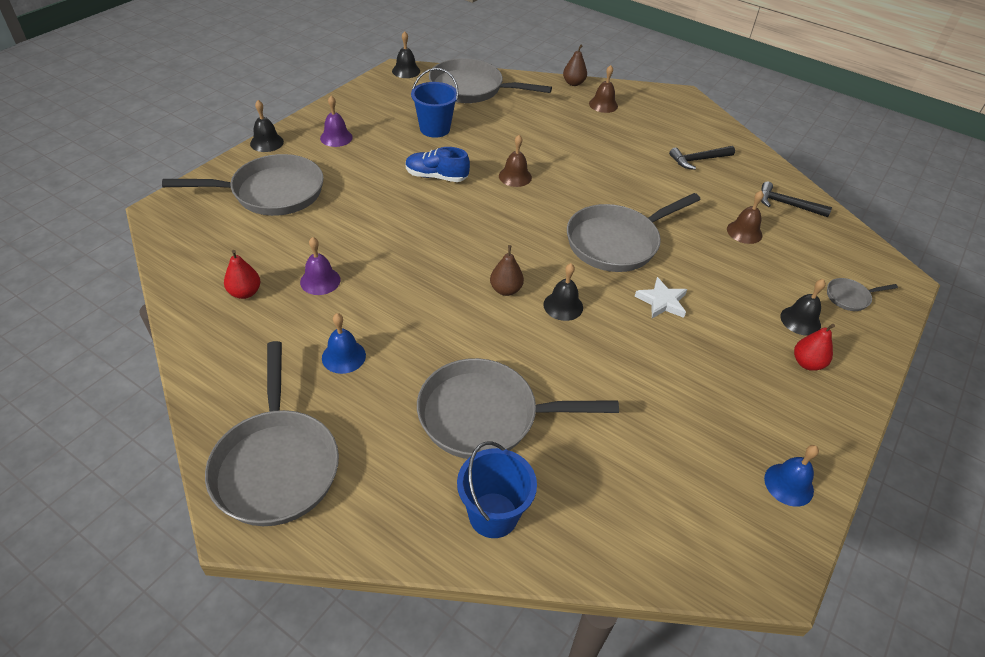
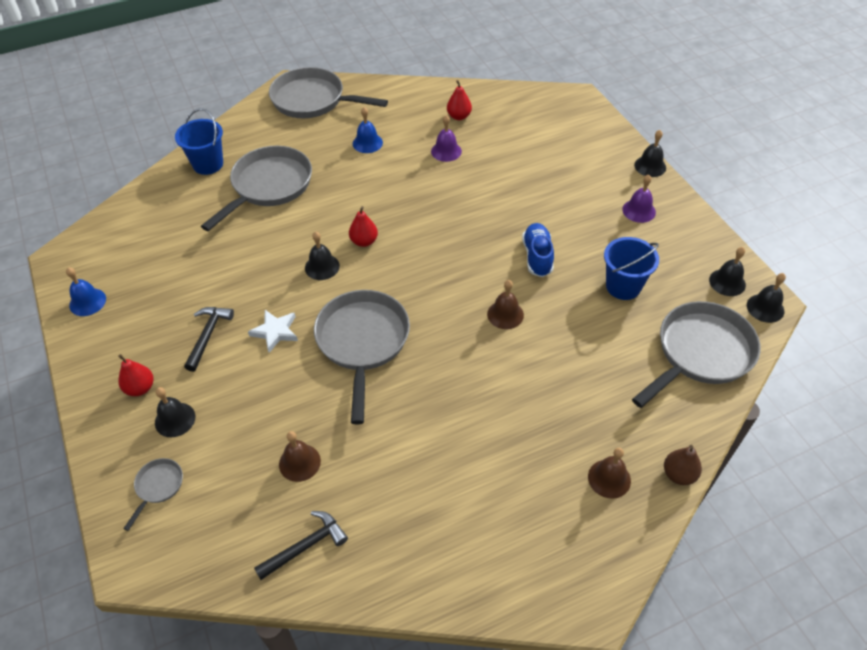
camera: 125 degrees right, 5 degrees up
grey pan [162,154,324,216] -> none
blue shoe [406,147,470,182] -> blue shoe turned 45 degrees counterclockwise [522,223,554,277]
brown pear [490,245,524,296] -> red pear [349,206,378,247]
black hammer [669,146,735,170] -> black hammer moved to [184,307,234,372]
none -> black bell [709,247,746,296]

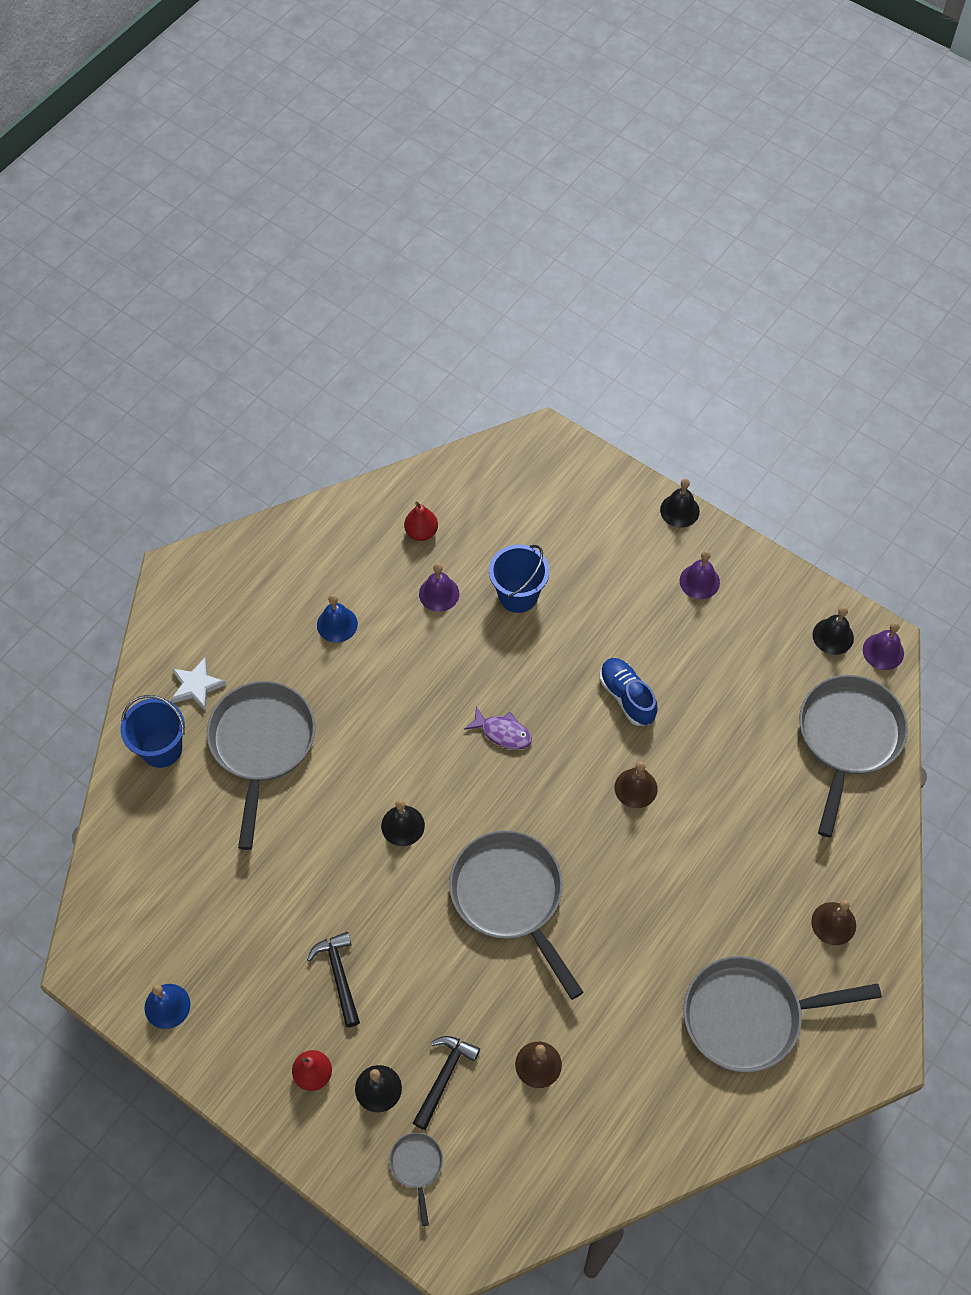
camera: 30 degrees left, 10 degrees up
white star [248,310,298,353] -> white star moved to [171,658,226,710]
black hammer [254,511,348,580] -> black hammer moved to [413,1036,480,1130]
grey pan [269,67,388,118] -> grey pan moved to [683,956,882,1073]
red pear [349,206,378,247] -> none
blue bucket [604,237,659,300] -> blue bucket moved to [489,544,550,613]
brown pear [664,445,702,485] -> none
black bell [747,273,786,323] -> purple bell [863,622,904,670]
none -> purple fish [464,706,532,750]

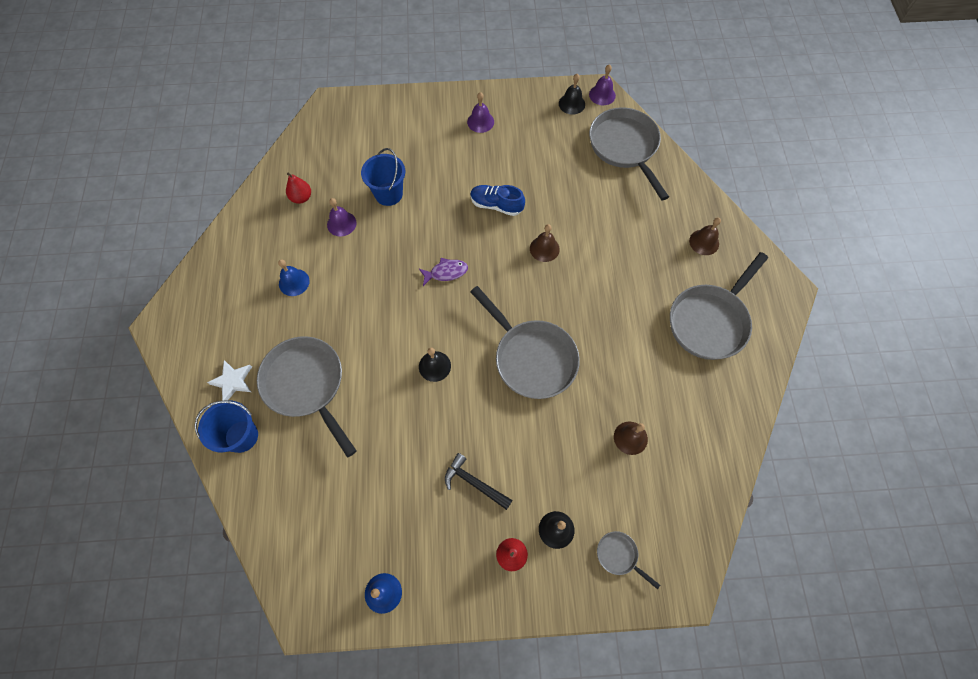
camera: 40 degrees left, 5 degrees up
black hammer [413,1036,480,1130] -> none
grey pan [449,830,583,1000] -> grey pan turned 150 degrees counterclockwise [470,286,580,399]
black bell [660,478,700,528] -> none

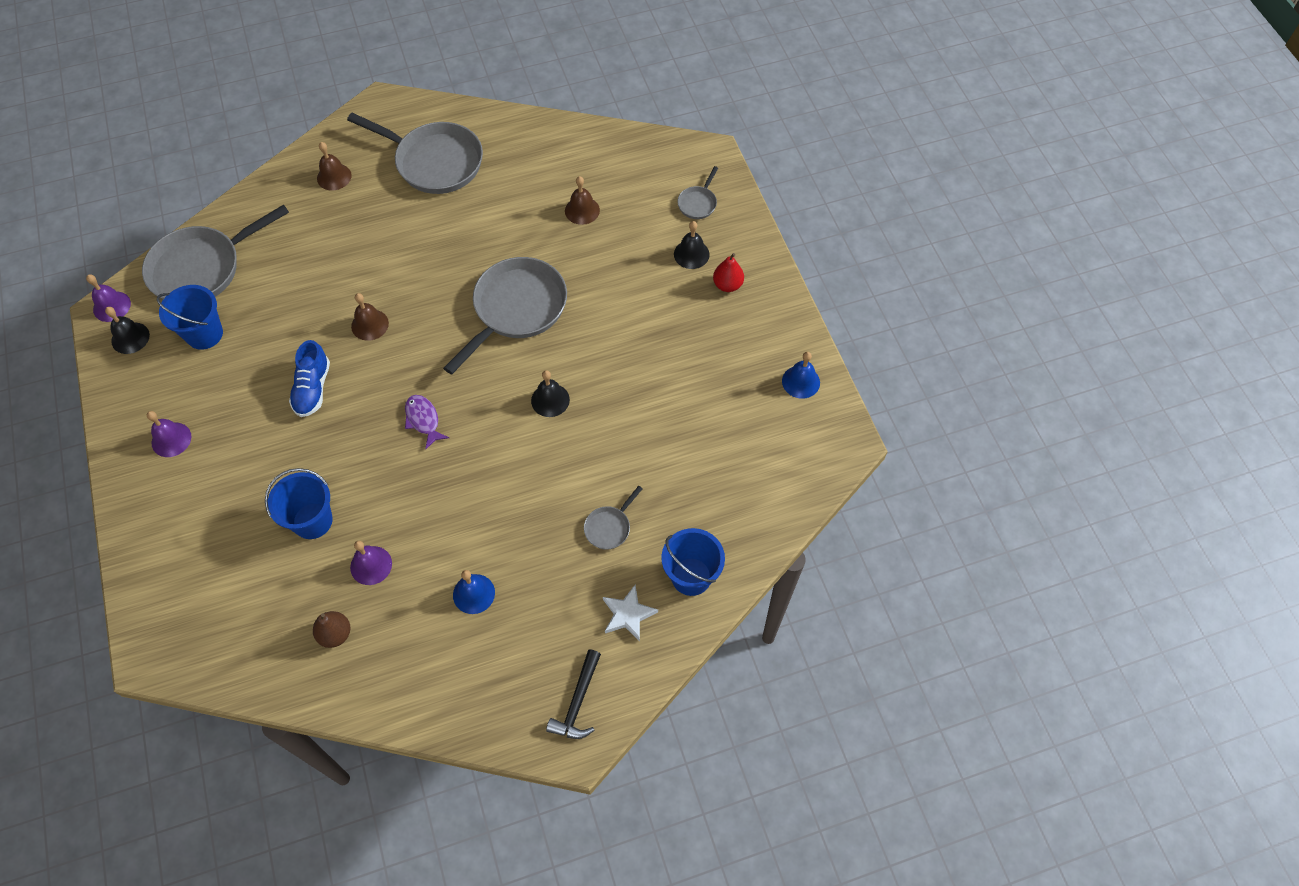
camera: 105 degrees left, 5 degrees down
grey pan [257,336,357,457] -> grey pan [584,486,643,550], size x0.44
red pear [286,173,311,204] -> brown pear [313,611,350,648]
black hammer [445,453,512,510] -> black hammer moved to [546,649,601,739]
none -> blue bucket [157,285,223,350]

